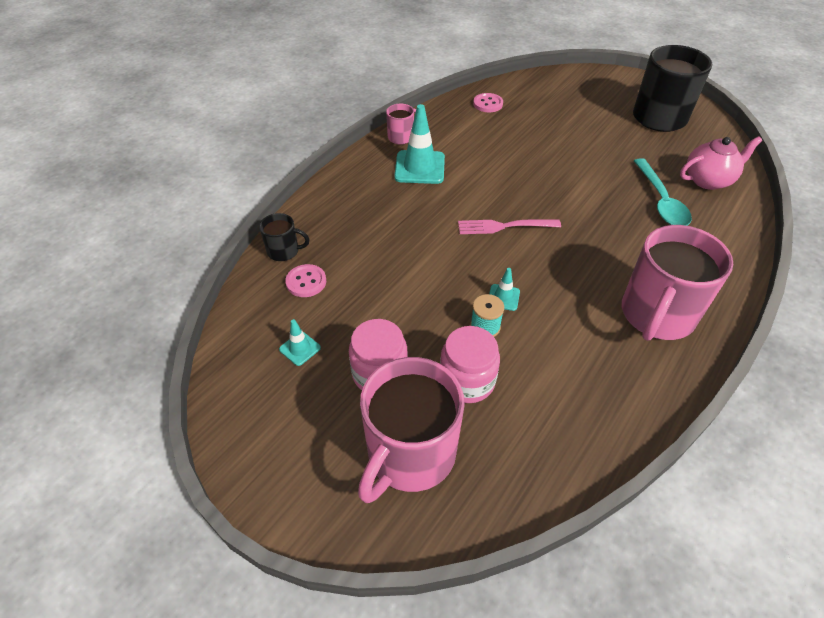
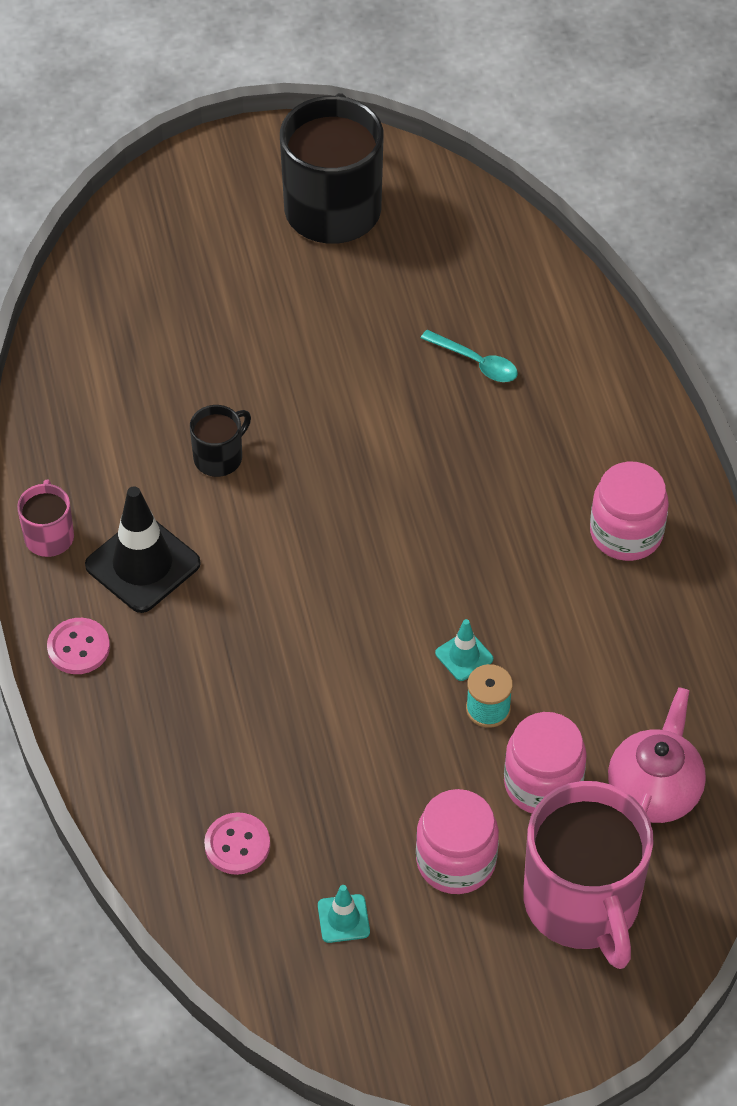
camera: 50 degrees left, 5 degrees up
black mug [259,213,309,261] -> black mug moved to [190,405,251,477]
turquoise traffic cone [394,104,445,184] -> black traffic cone [85,486,201,613]
pink fork [458,219,561,234] -> none
pink button [473,93,503,112] -> pink button moved to [47,618,110,674]
pink mug [622,225,733,341] -> pink jar [590,462,669,561]
turquoise spoon [634,158,692,226] -> turquoise spoon [421,330,518,382], size x0.60
pink teapot [680,136,762,190] -> pink teapot moved to [608,687,706,823]

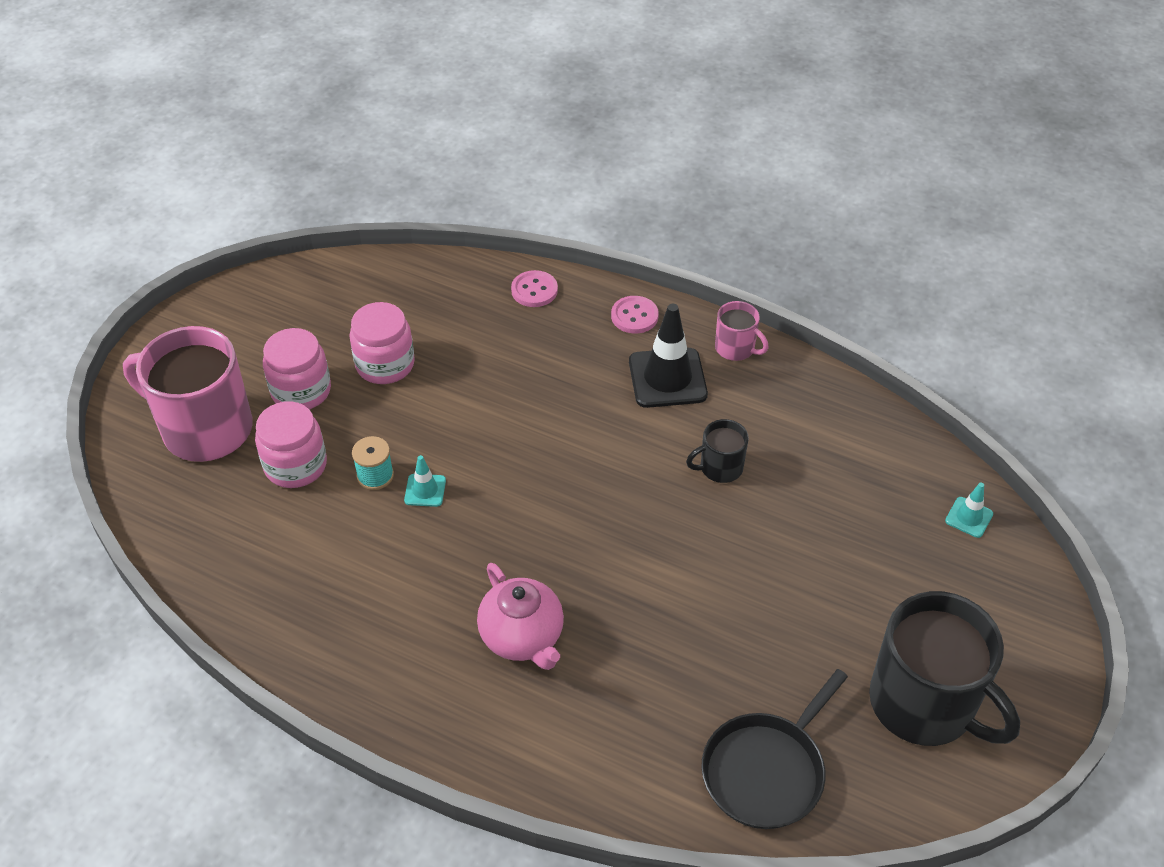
camera: 130 degrees right, 5 degrees down
black mug [190,405,251,477] -> black mug turned 75 degrees clockwise [686,419,749,483]
pink button [204,812,270,875] -> pink button moved to [511,270,558,307]
turquoise traffic cone [318,885,370,943] -> turquoise traffic cone moved to [945,483,993,538]
turquoise spoon [421,330,518,382] -> none
pink jar [590,462,669,561] -> pink jar moved to [350,302,415,384]
pink teapot [608,687,706,823] -> pink teapot moved to [477,563,564,670]
none -> black pan [701,669,848,829]

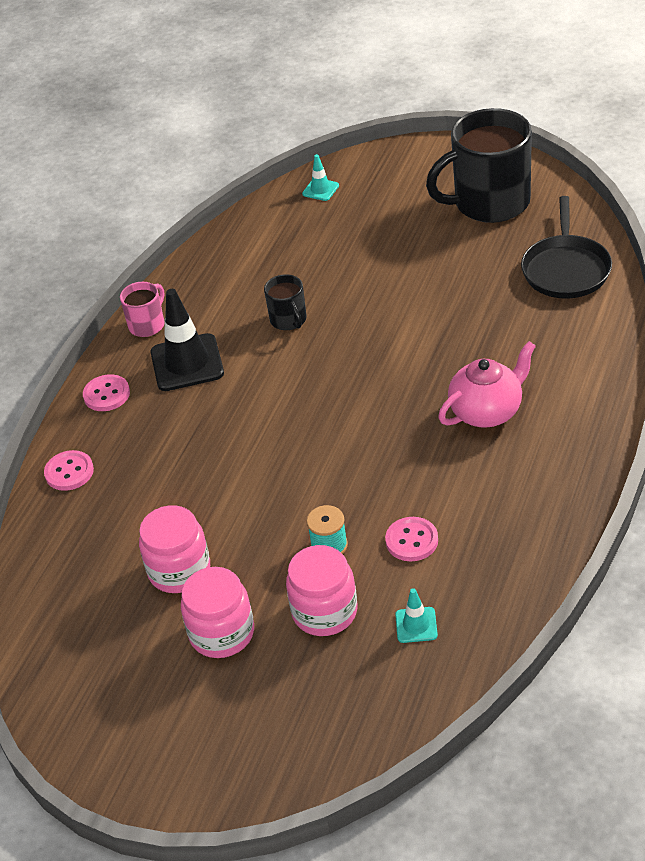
camera: 90 degrees left, 5 degrees down
pink mug [123,326,253,462] -> none
turquoise traffic cone [404,455,446,507] -> turquoise traffic cone moved to [395,588,438,643]
black pan [701,669,848,829] -> black pan turned 60 degrees clockwise [521,196,612,299]
black mug [869,591,1020,746] -> black mug turned 150 degrees counterclockwise [426,108,532,223]
none -> pink button [385,517,438,561]

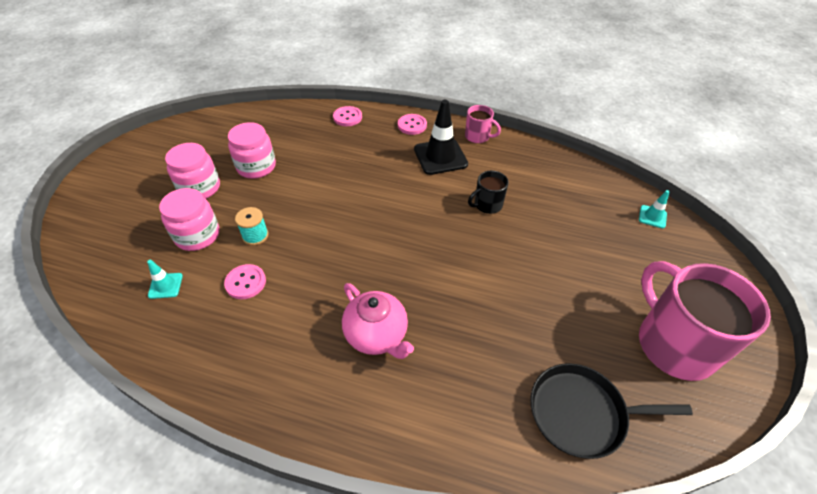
camera: 80 degrees right, 5 degrees up
black mug [426,108,532,223] -> pink mug [639,261,771,381]

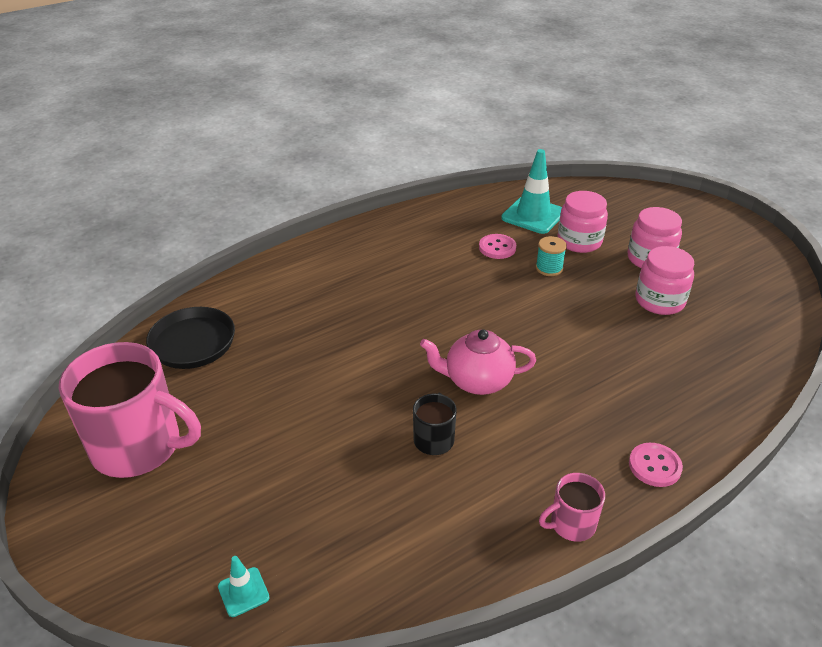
camera: 130 degrees right, 10 degrees down
turquoise traffic cone [147,260,183,299] -> turquoise traffic cone [501,149,562,234], size x2.01
pink button [333,106,362,126] -> none
pink teapot [342,283,414,359] -> pink teapot moved to [420,329,536,395]
black traffic cone [414,100,468,175] -> none

